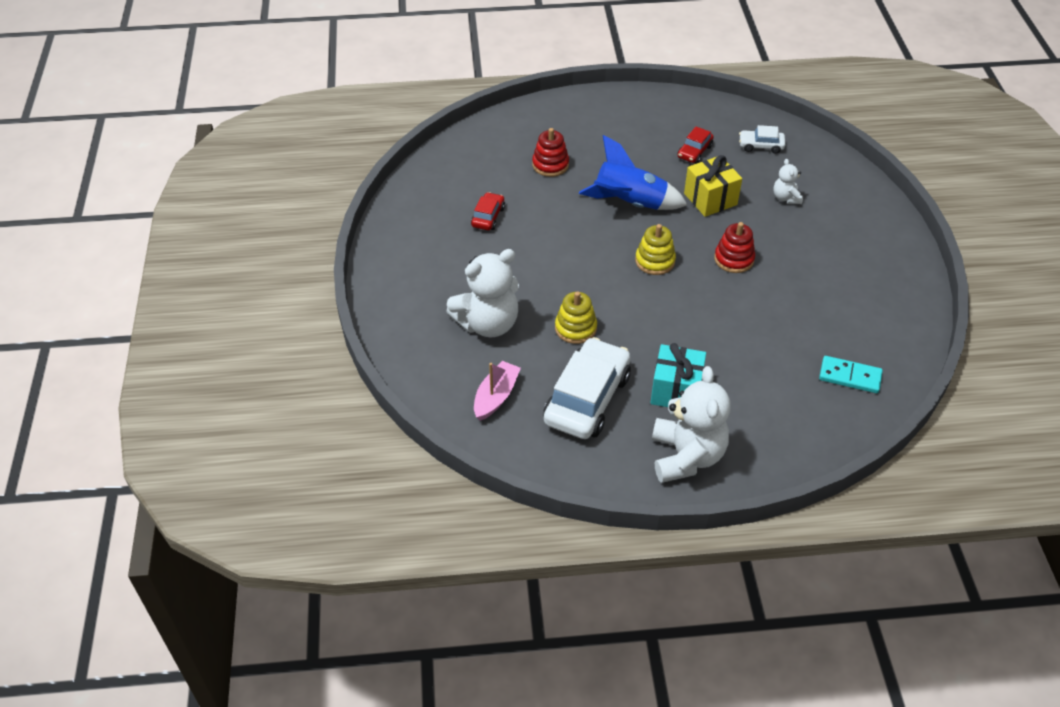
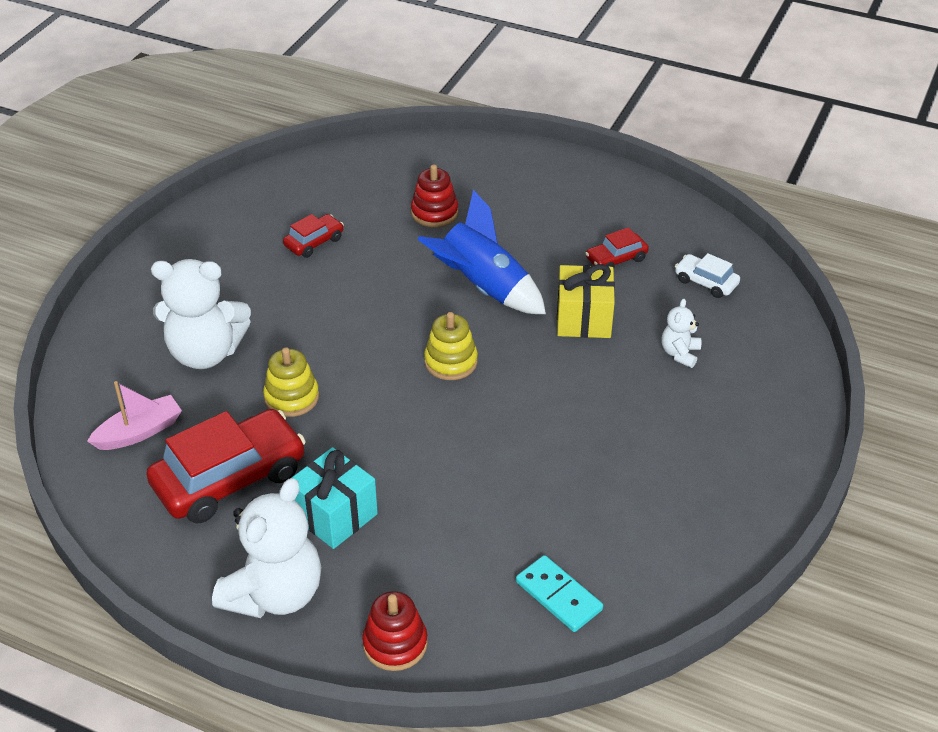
camera: 30 degrees right, 5 degrees down
white car [543,337,631,439] -> red car [146,409,306,523]
red stacking toy [714,222,755,273] -> red stacking toy moved to [362,591,428,671]

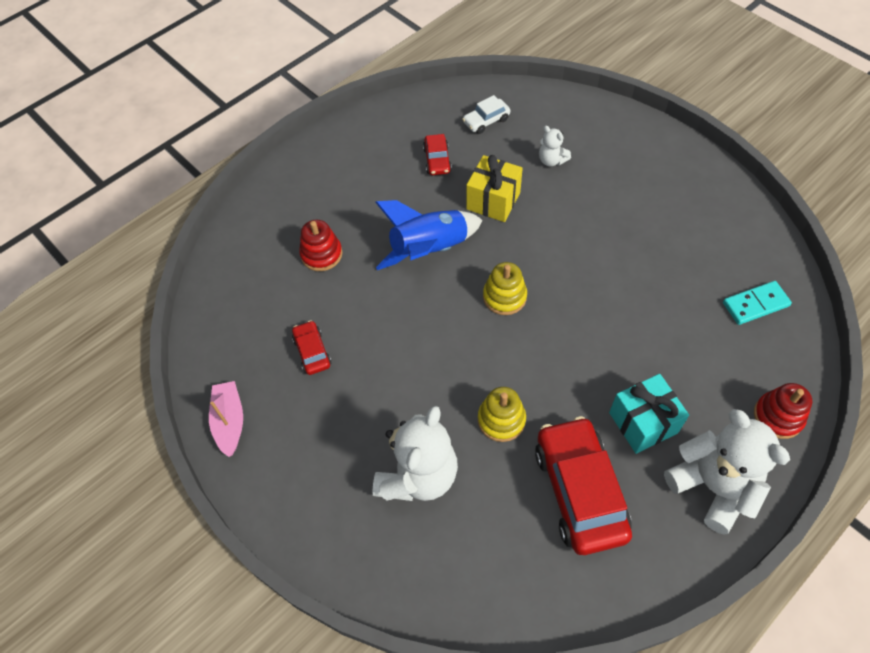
camera: 65 degrees left, 15 degrees up
pink boat [87,381,182,450] -> pink boat moved to [209,381,243,457]

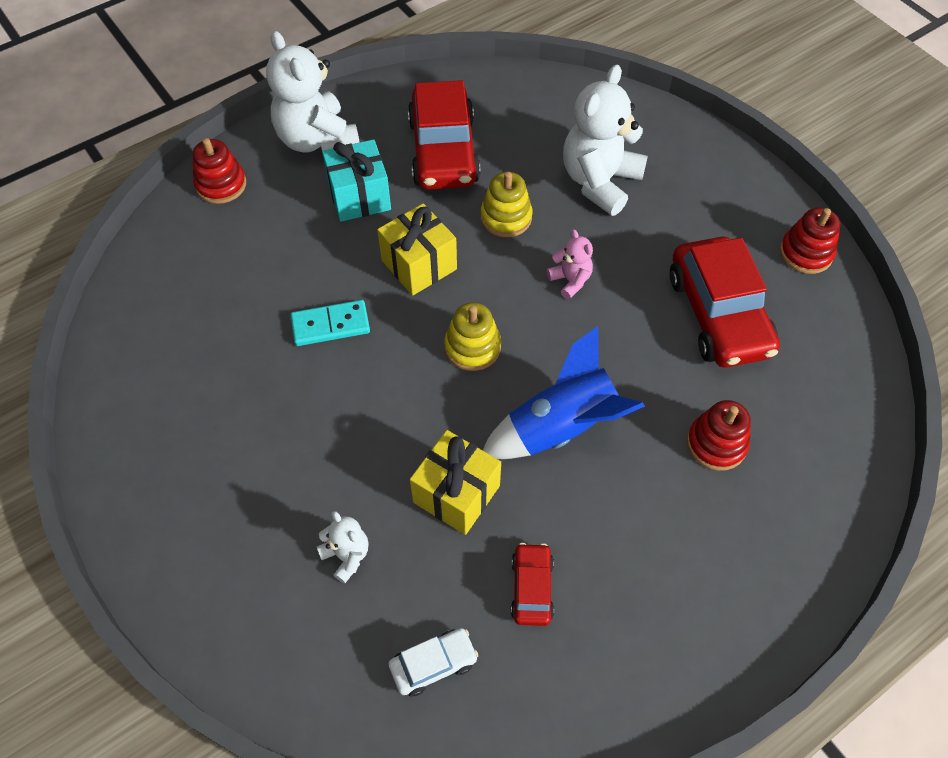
camera: 175 degrees left, 0 degrees up
pink boat [209,381,243,457] -> red stacking toy [780,207,841,274]
red car [292,320,331,375] -> red car [669,237,780,368], size x2.08
turquoise domino [723,281,792,325] -> turquoise domino moved to [290,300,370,346]
none -> yellow gift [377,203,457,296]
none -> pink teddy bear [546,229,593,299]

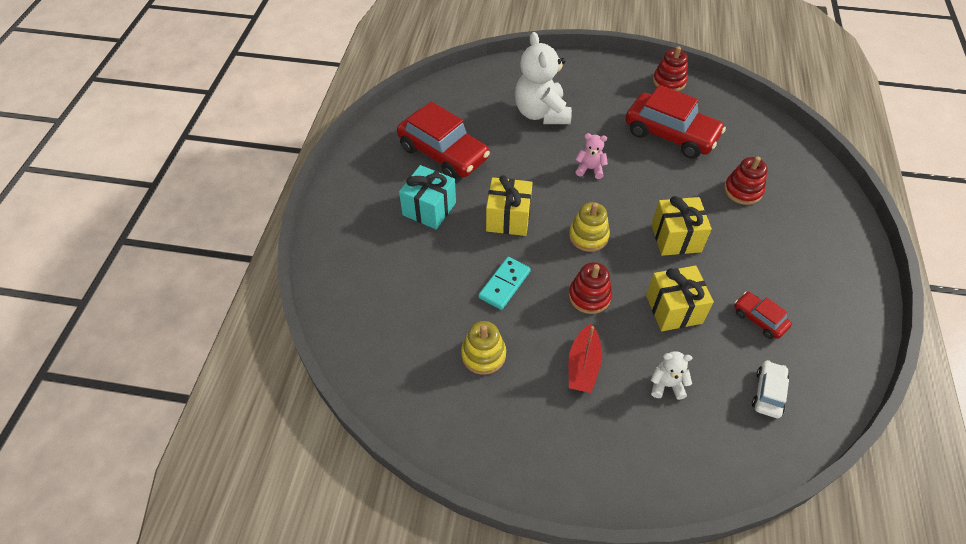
camera: 45 degrees left, 5 degrees down
red stacking toy [192,138,246,204] -> red stacking toy moved to [569,262,612,314]
white teddy bear [266,31,360,153] -> none
yellow stacking toy [481,172,532,237] -> yellow stacking toy moved to [461,321,506,375]
blue rocket [483,326,645,459] -> yellow gift [652,196,712,256]
none -> red boat [568,324,602,393]

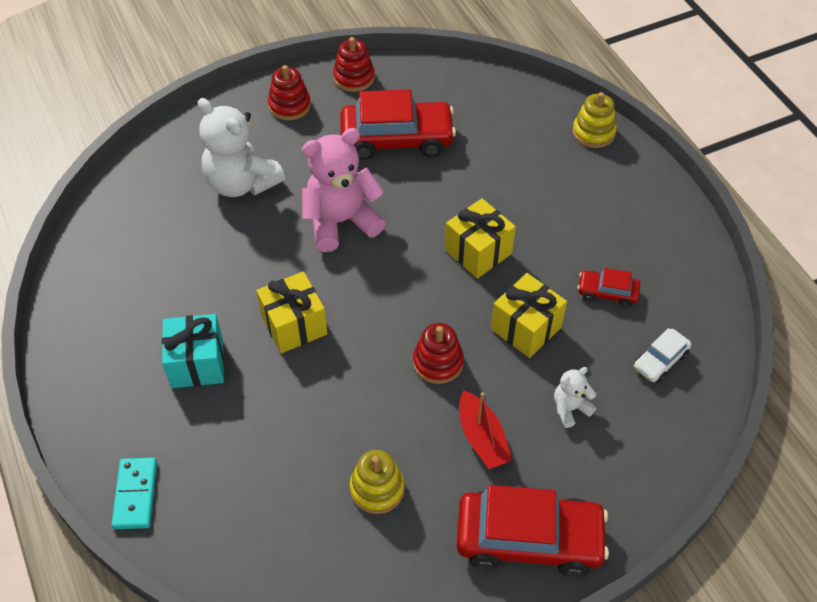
camera: 35 degrees left, 0 degrees up
red car [397,102,490,180] -> red car moved to [456,485,609,577]
turquoise domino [478,257,531,310] -> turquoise domino moved to [111,457,157,529]
yellow stacking toy [569,202,610,252] -> yellow stacking toy moved to [572,92,617,148]
pink teddy bear [576,133,608,179] -> pink teddy bear [302,128,385,252], size x2.10
red stacking toy [724,156,768,205] -> red stacking toy moved to [268,65,311,120]
white car [752,360,789,418] -> white car turned 120 degrees counterclockwise [634,328,691,383]

